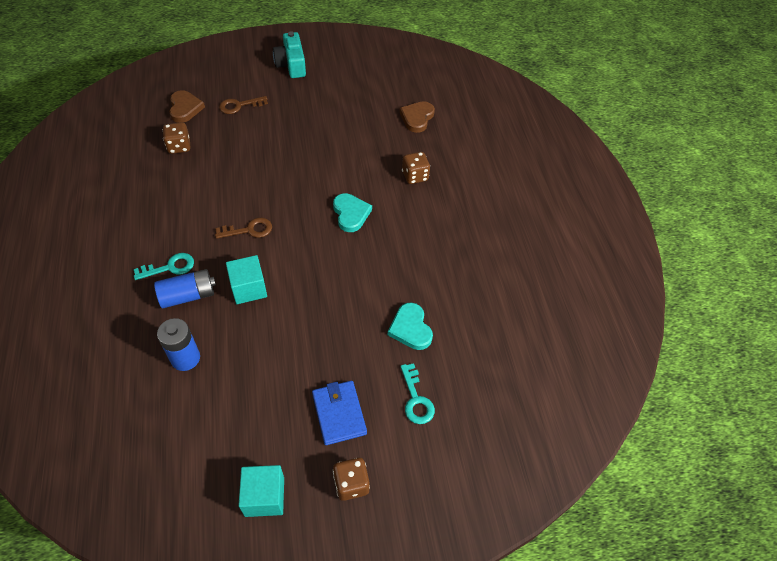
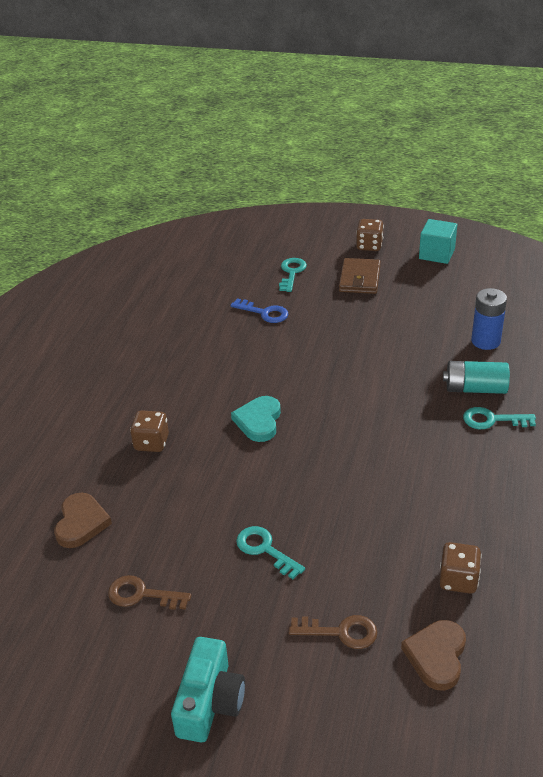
camera: 150 degrees left, 15 degrees down
blue battery [154,269,216,308] -> turquoise battery [443,361,510,394]
brown key [215,217,272,239] -> brown key moved to [108,575,191,610]
turquoise cube [226,255,267,304] -> none
blue wallet [312,381,367,445] -> brown wallet [339,258,381,294]
turquoise heart [388,303,433,350] -> blue key [230,298,288,323]
brown heart [400,101,435,133] -> brown heart turned 45 degrees counterclockwise [54,493,112,548]
none -> turquoise key [236,526,305,579]

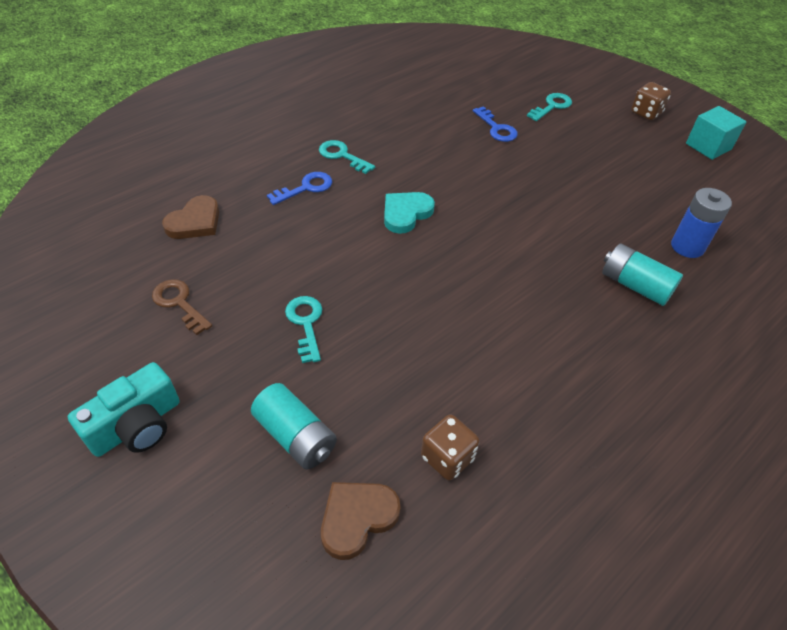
camera: 30 degrees right, 10 degrees up
brown dice [130,410,169,452] -> blue key [267,172,332,205]
brown key [289,615,377,649] -> turquoise battery [251,383,337,469]
brown wallet [339,258,381,294] -> none
turquoise key [463,407,536,429] -> turquoise key moved to [319,140,375,174]

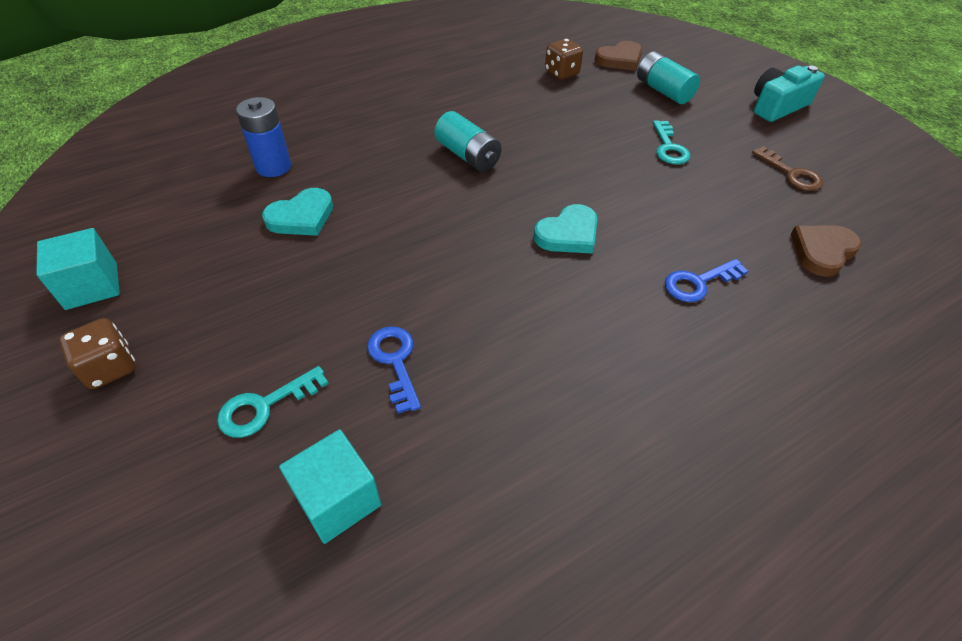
camera: 170 degrees left, 0 degrees up
turquoise key [319,140,375,174] -> none
turquoise battery [602,243,683,306] -> turquoise battery moved to [434,111,502,172]
none -> turquoise heart [262,188,333,236]
none -> turquoise cube [279,429,381,544]

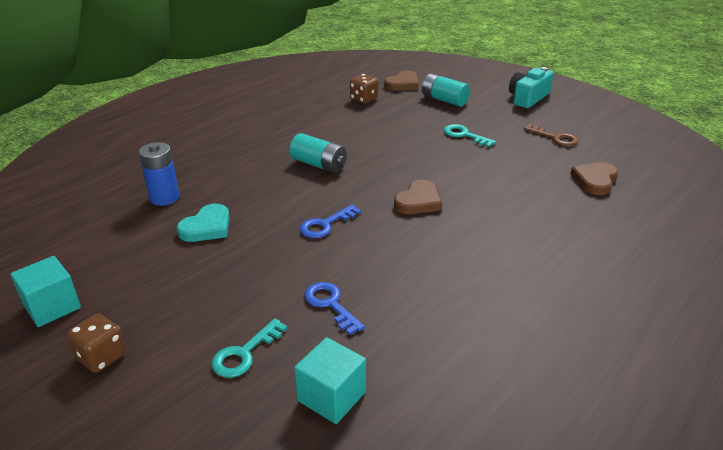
camera: 15 degrees left, 15 degrees down
turquoise heart [534,204,598,254] -> brown heart [394,180,442,214]
turquoise key [653,120,690,164] -> turquoise key turned 150 degrees clockwise [444,124,496,147]
blue key [665,259,748,302] -> blue key moved to [300,204,361,238]

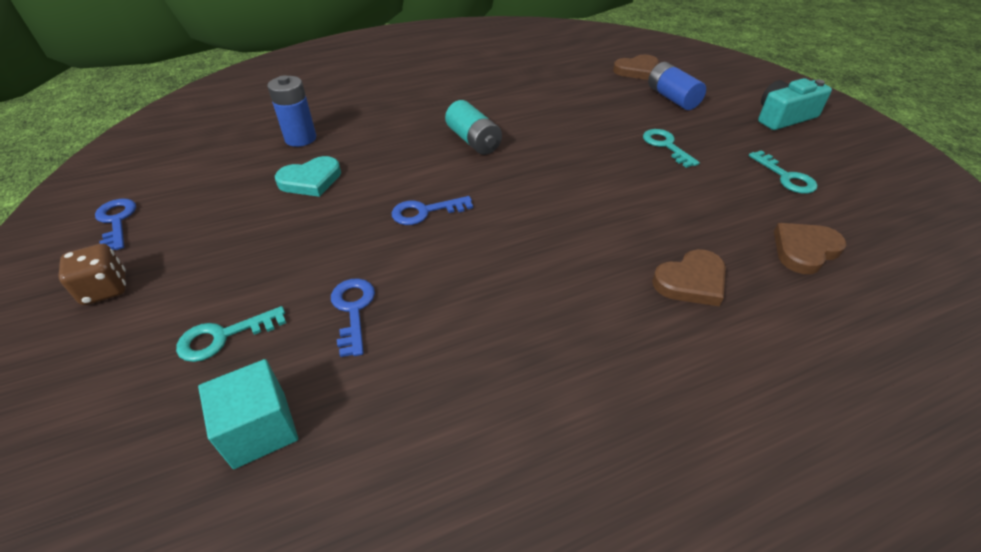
camera: 25 degrees right, 10 degrees up
turquoise cube [10,256,81,327] -> blue key [95,199,136,250]
brown dice [350,74,378,104] -> none
brown heart [394,180,442,214] -> brown heart moved to [652,249,726,306]
turquoise battery [422,74,470,107] -> blue battery [648,62,706,110]
brown key [523,124,579,146] -> turquoise key [749,151,818,194]

